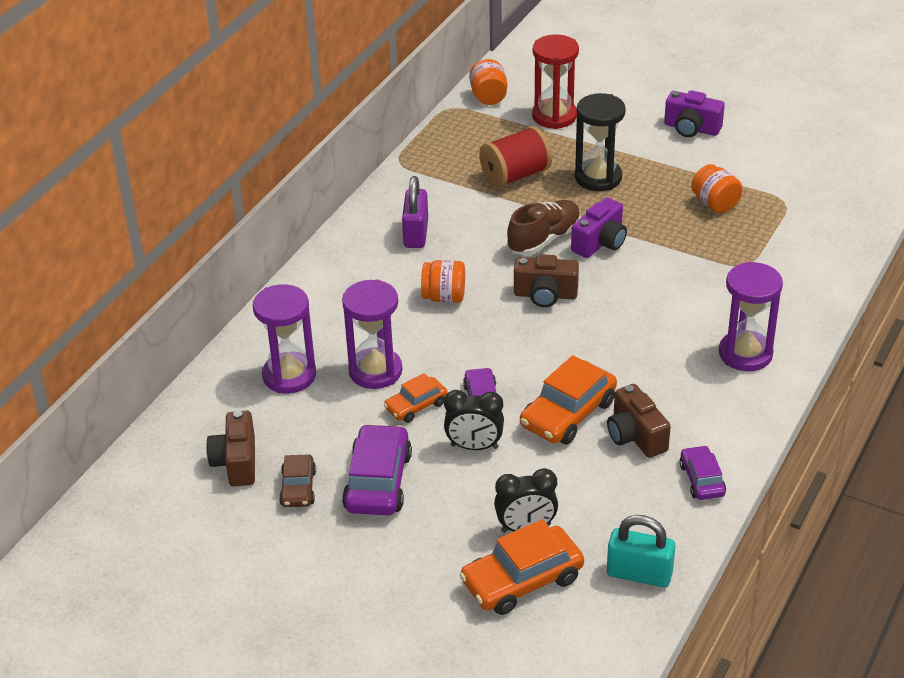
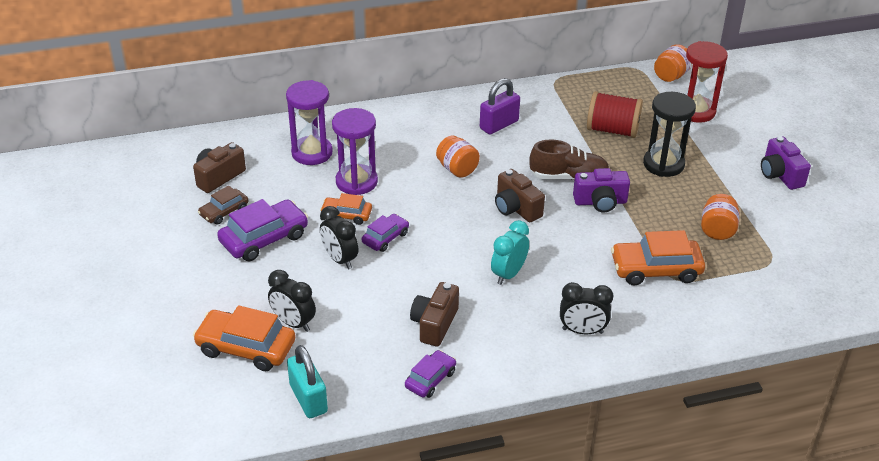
camera: 45 degrees right, 0 degrees up
orange car [520,355,617,445] -> orange car moved to [611,230,705,285]
purple hourglass [719,262,783,371] -> black clock [560,282,613,334]
none -> turquoise clock [491,220,529,285]

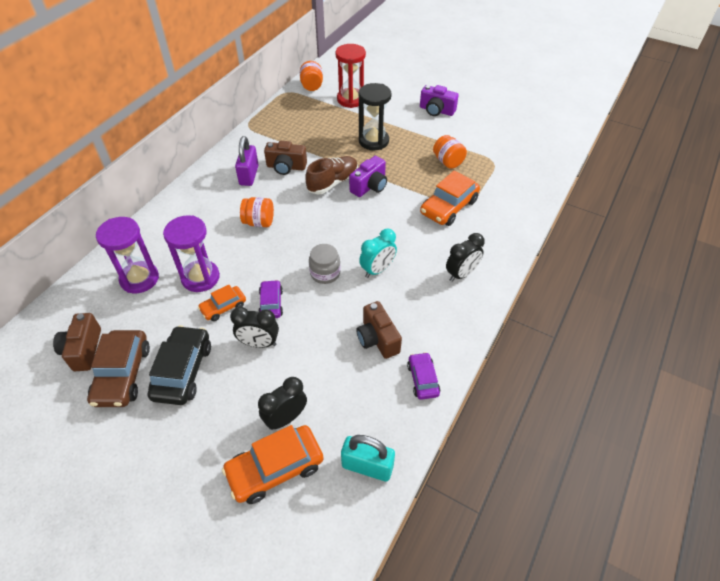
camera: 45 degrees left, 10 degrees up
brown car [198,186,248,224] -> brown car [87,330,150,407], size x1.71
purple car [217,199,308,261] -> black car [147,325,211,405]
black clock [268,270,316,332] -> black clock turned 150 degrees clockwise [258,377,307,430]
turquoise clock [491,220,529,285] -> turquoise clock turned 120 degrees counterclockwise [359,229,397,278]
brown camera [495,169,545,222] -> brown camera moved to [264,141,307,175]
red spool [587,91,643,138] -> none
none -> grey jar [309,244,341,284]

